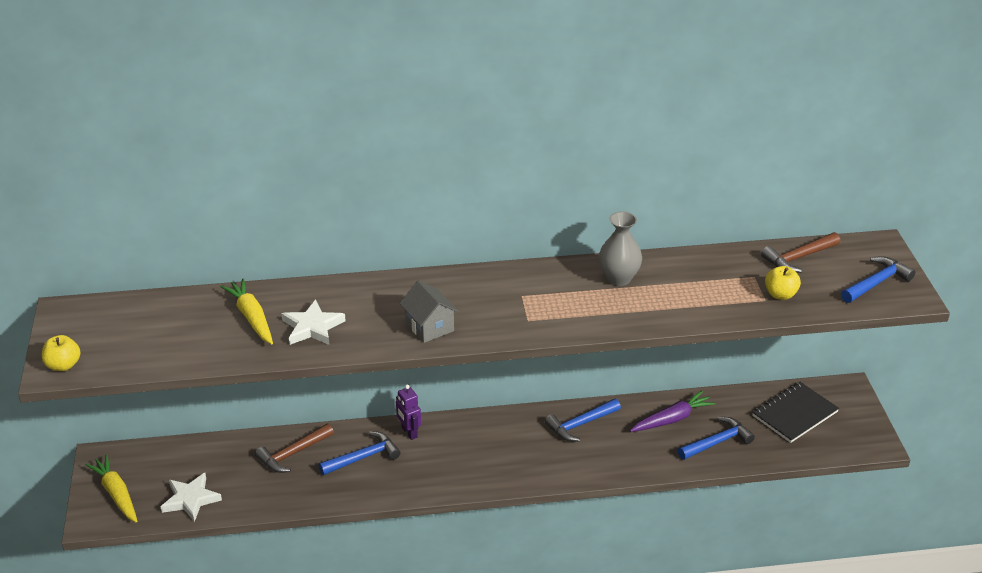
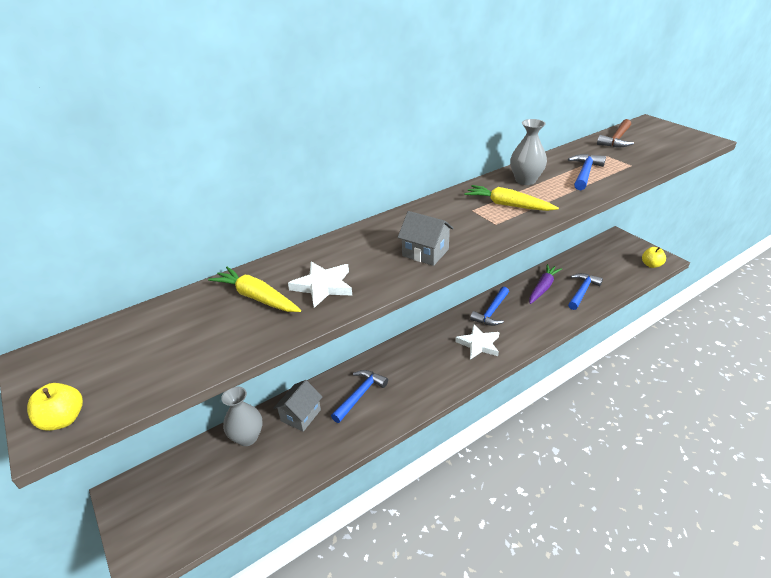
camera: 25 degrees left, 0 degrees up
yellow carrot [85,455,137,523] -> yellow carrot moved to [464,185,559,211]
white star [161,473,222,522] -> white star moved to [455,324,499,359]
brown hammer [255,424,334,473] -> grey house [273,380,322,432]
purple robot [396,384,421,440] -> none
black notebook [752,382,839,443] -> none
yellow apple [765,266,801,300] -> yellow apple moved to [642,247,666,268]
blue hammer [841,256,915,303] -> blue hammer moved to [568,154,606,190]
none -> grey vase [221,386,263,446]

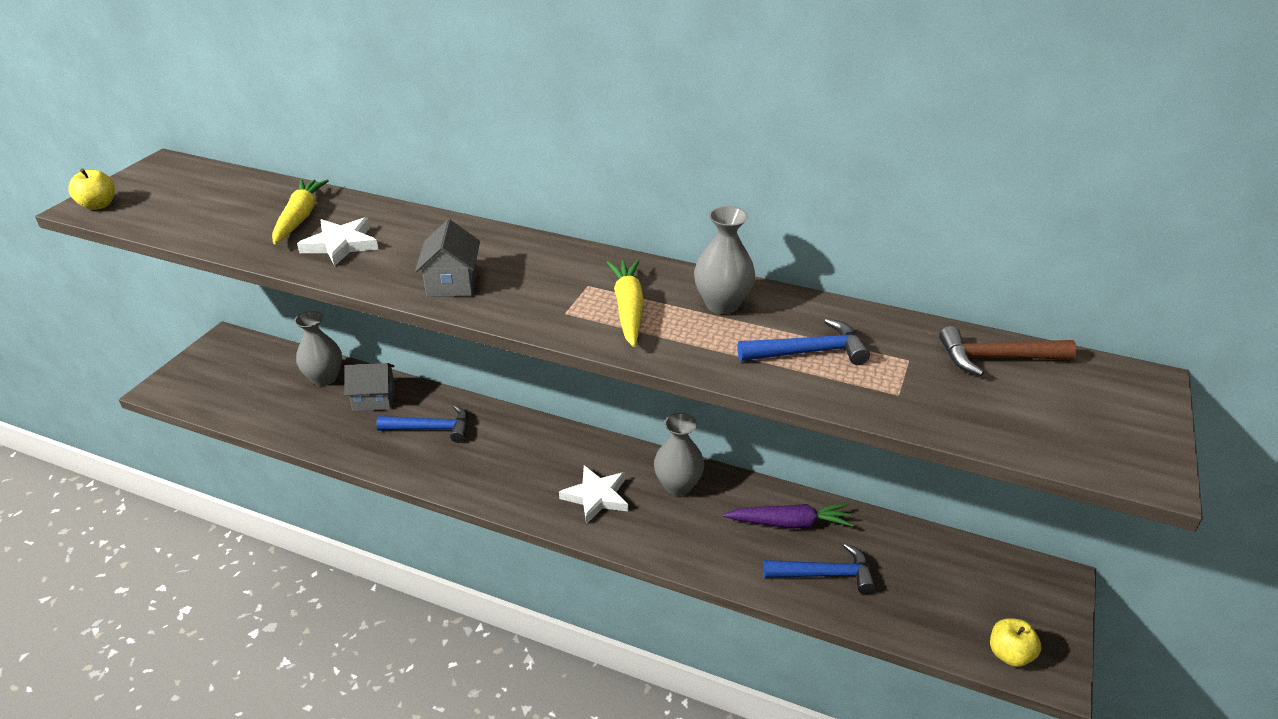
camera: 55 degrees right, 0 degrees up
blue hammer [470,287,509,326] -> grey vase [654,413,704,496]

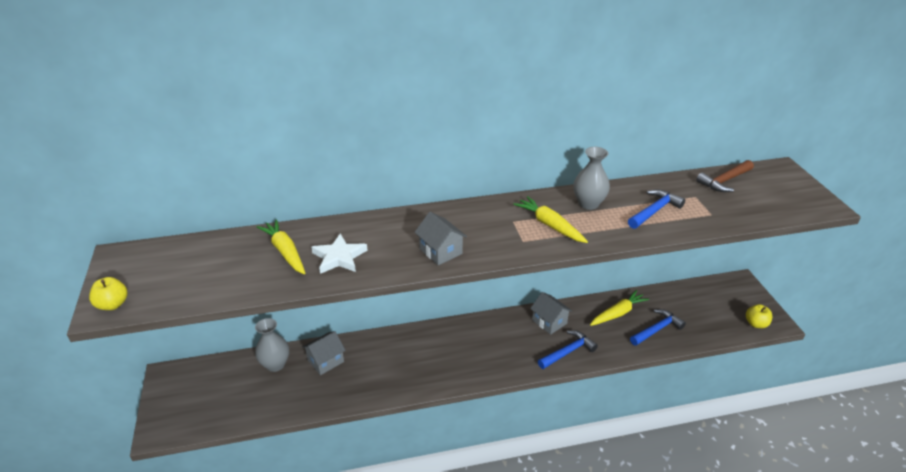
camera: 35 degrees left, 0 degrees up
blue hammer [376,405,468,443] -> blue hammer moved to [538,330,598,369]
white star [559,465,628,524] -> none
grey vase [654,413,704,496] -> grey house [530,292,572,335]
purple carrot [723,504,854,528] -> yellow carrot [590,290,649,326]

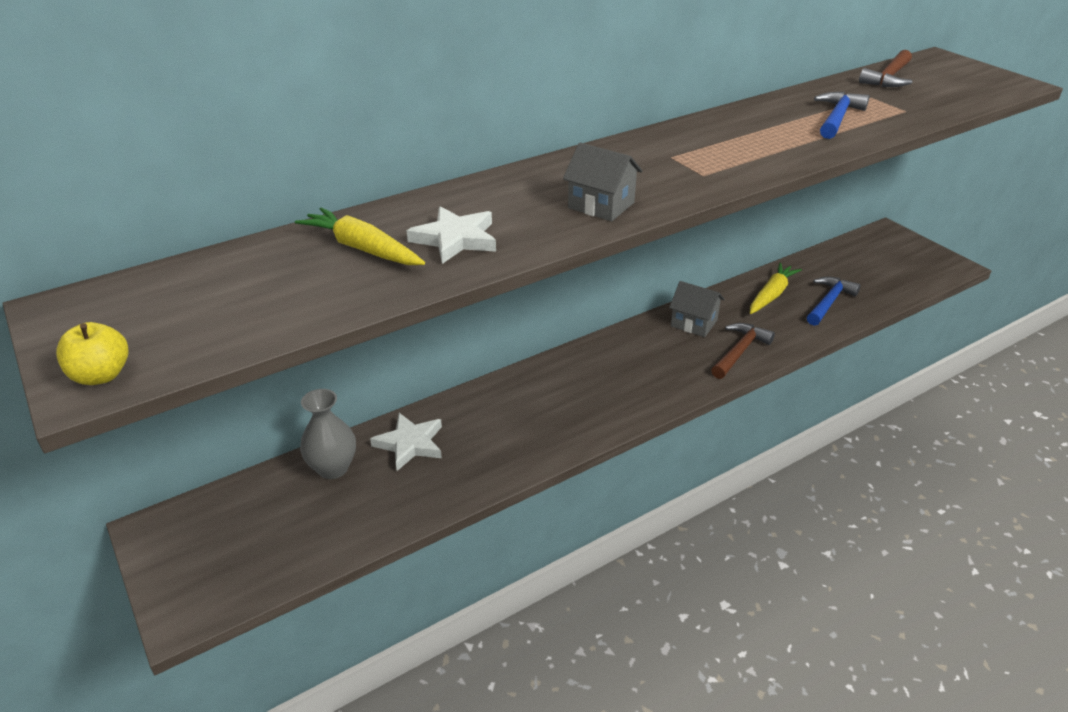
camera: 20 degrees left, 0 degrees up
grey house [302,331,346,375] -> white star [370,413,442,471]
yellow carrot [513,196,588,243] -> none
blue hammer [538,330,598,369] -> brown hammer [711,323,775,379]
grey vase [573,147,610,210] -> none
yellow apple [746,304,772,328] -> none

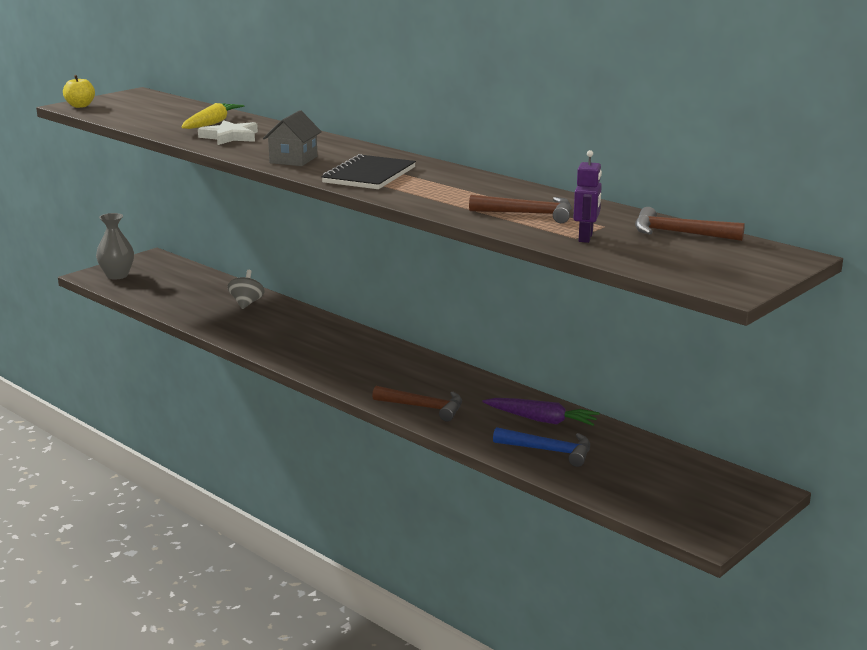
camera: 75 degrees right, 15 degrees down
grey vase [300,389,356,479] -> grey vase moved to [96,213,134,279]
white star [370,413,442,471] -> grey spinning top [228,270,265,309]
grey house [669,281,724,337] -> none
yellow carrot [750,263,802,314] -> purple carrot [483,398,600,426]
blue hammer [814,92,870,139] -> brown hammer [469,195,571,223]
none -> black notebook [321,154,416,189]
none -> purple robot [573,150,602,243]

